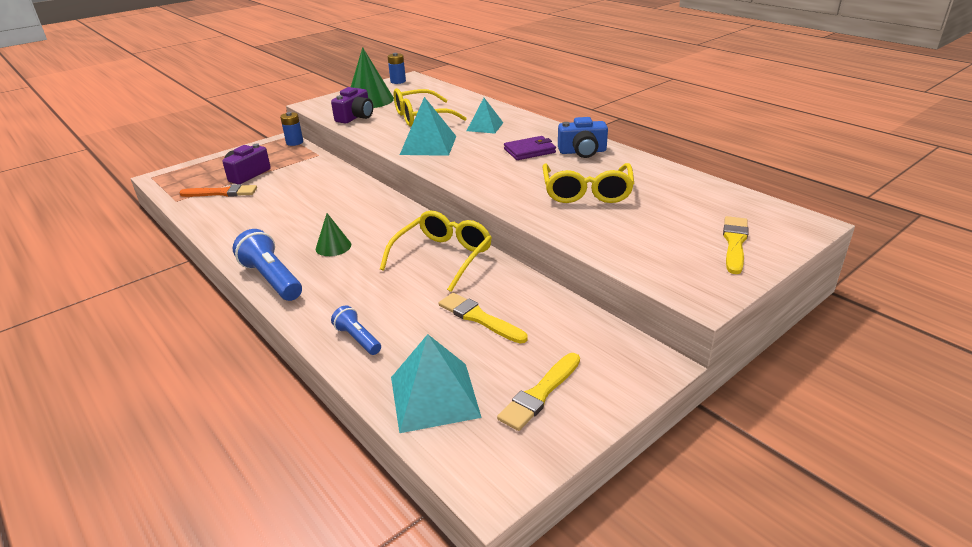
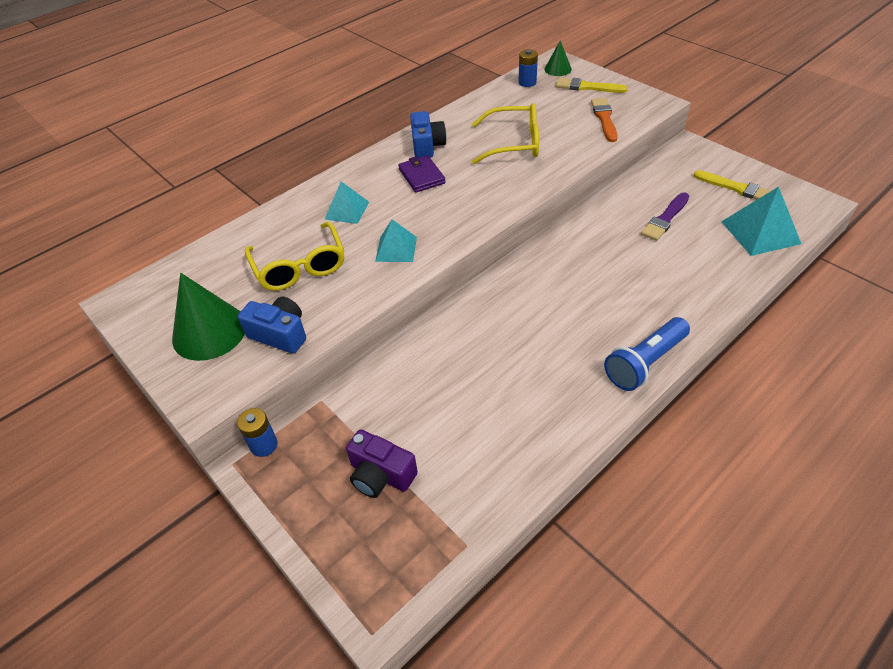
camera: 90 degrees left, 15 degrees up
orange brush [179,184,257,197] -> orange brush moved to [591,98,618,142]
green cone [316,213,351,256] -> green cone moved to [544,41,572,76]
purple camera [331,87,373,124] -> blue camera [238,297,306,354]
blue flashlight [331,305,381,355] -> none
yellow glasses [380,210,492,292] -> none
blue battery [388,53,406,84] -> blue battery moved to [519,49,538,87]
turquoise pyramid [400,97,456,156] -> turquoise pyramid [375,219,417,262], size x0.64
yellow brush [439,293,527,344] -> purple brush [641,192,689,241]

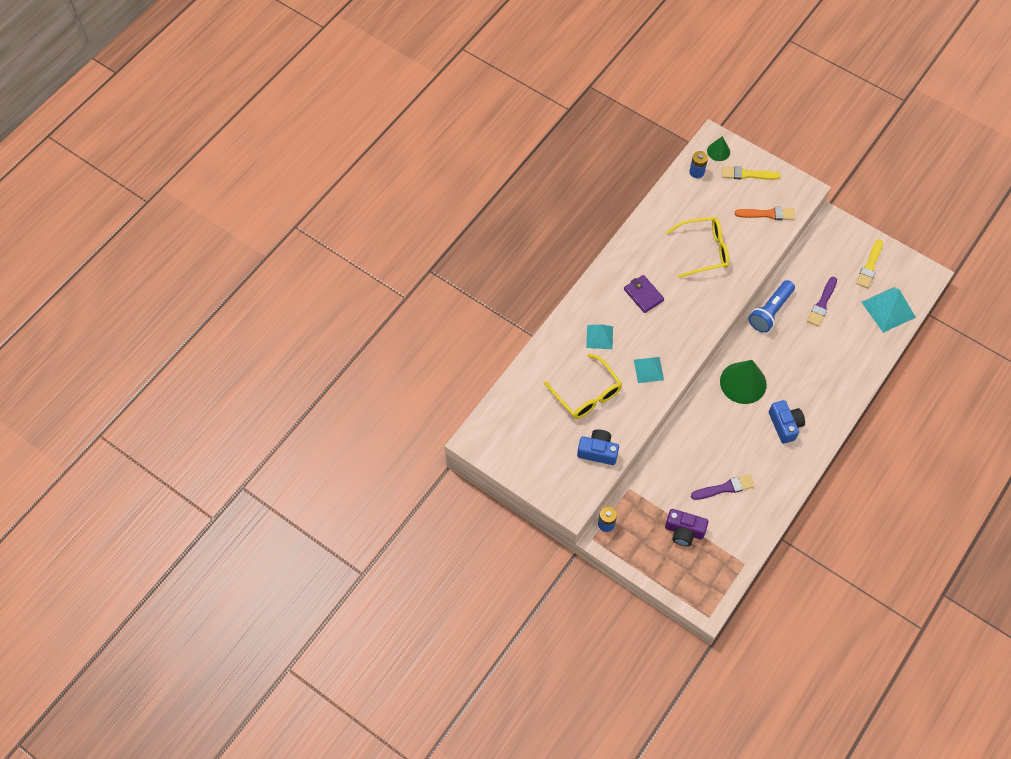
camera: 15 degrees left, 15 degrees up
green cone [172,273,245,361] -> green cone moved to [720,360,767,404]
blue camera [410,111,447,158] -> blue camera moved to [769,400,805,444]
orange brush [591,98,618,142] -> orange brush turned 105 degrees clockwise [735,207,795,220]
blue flashlight [604,317,690,391] -> blue flashlight moved to [748,280,795,333]
yellow brush [694,170,772,199] -> yellow brush turned 90 degrees clockwise [856,239,883,288]
none -> purple brush [691,474,755,500]

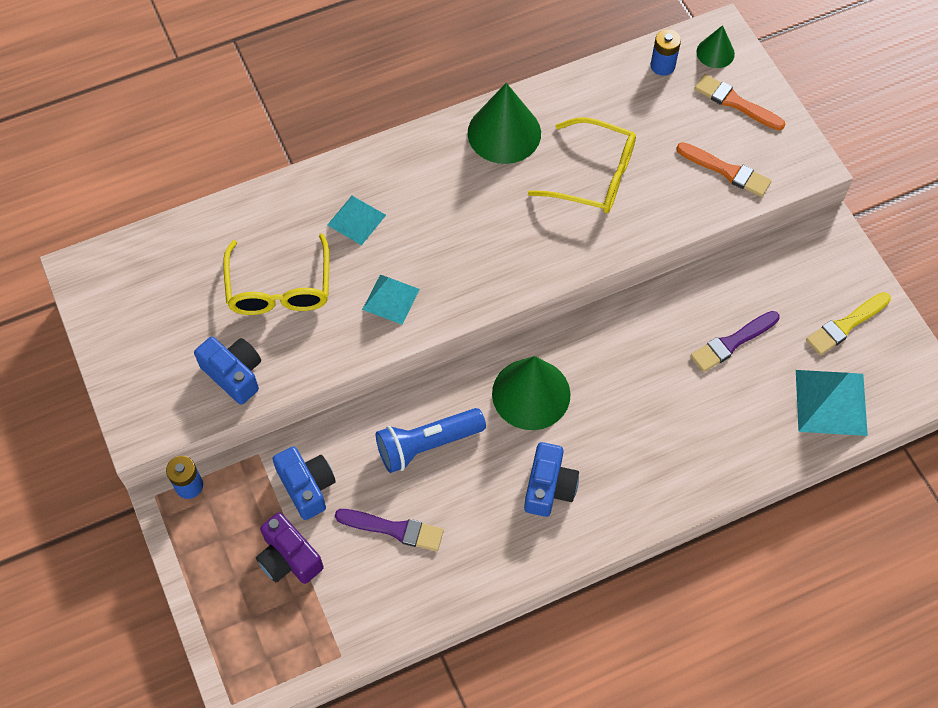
camera: 30 degrees right, 0 degrees up
purple wallet [624,275,664,313] -> none
yellow brush [722,166,781,180] -> orange brush [694,74,785,130]
blue flashlight [748,280,795,333] -> blue flashlight moved to [376,408,486,473]
none -> blue camera [273,446,336,520]
none -> green cone [468,83,541,164]

